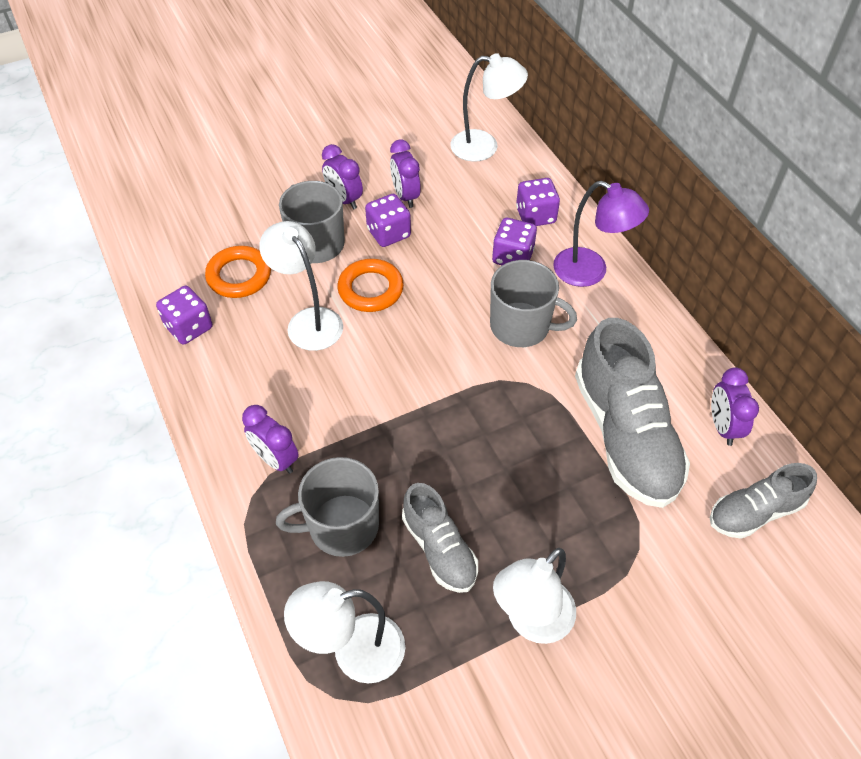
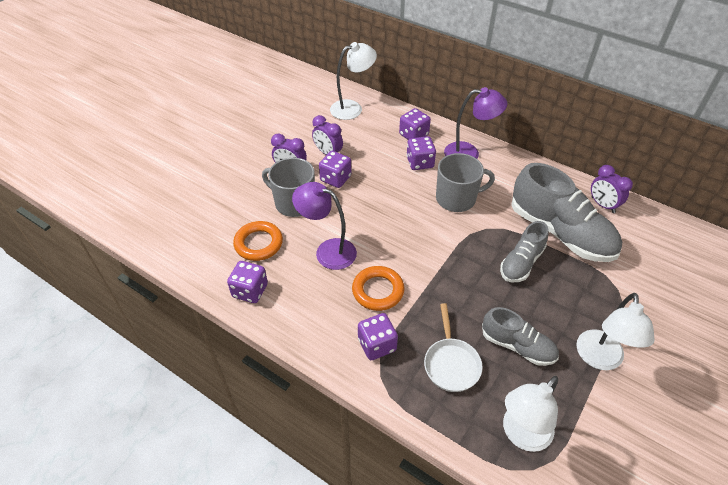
camera: 30 degrees left, 5 degrees down
purple clock [242,405,299,474] -> purple dice [358,313,398,360]
white lamp [259,221,343,351] -> purple lamp [292,182,357,270]
grey mug [276,457,379,557] -> white pan [424,303,483,392]
orange ring [337,259,404,312] -> orange ring moved to [352,266,405,311]
grey shoe [710,463,817,539] -> grey shoe moved to [500,221,549,282]

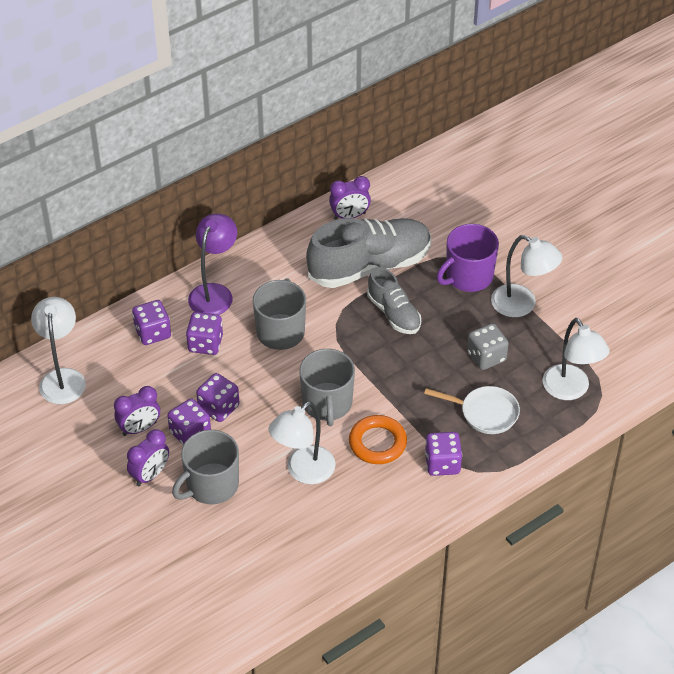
camera: 70 degrees left, 0 degrees up
purple dice [227,261,268,303] -> purple dice moved to [196,373,239,422]
orange ring [233,221,283,261] -> none
purple lamp [292,182,357,270] -> white lamp [268,402,336,484]
grey shoe [482,307,559,366] -> grey dice [467,323,509,370]
none -> grey mug [299,349,355,426]
none -> purple mug [437,224,499,292]

